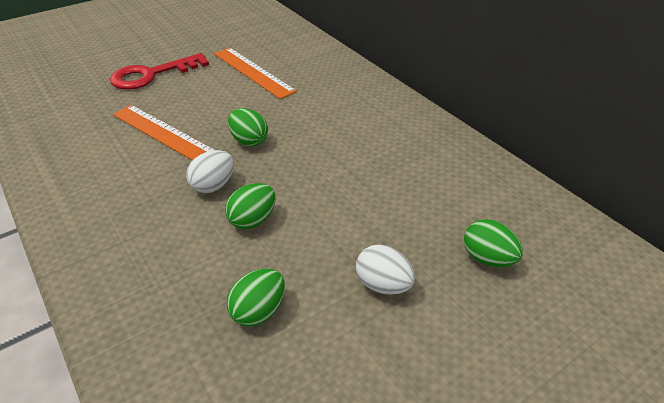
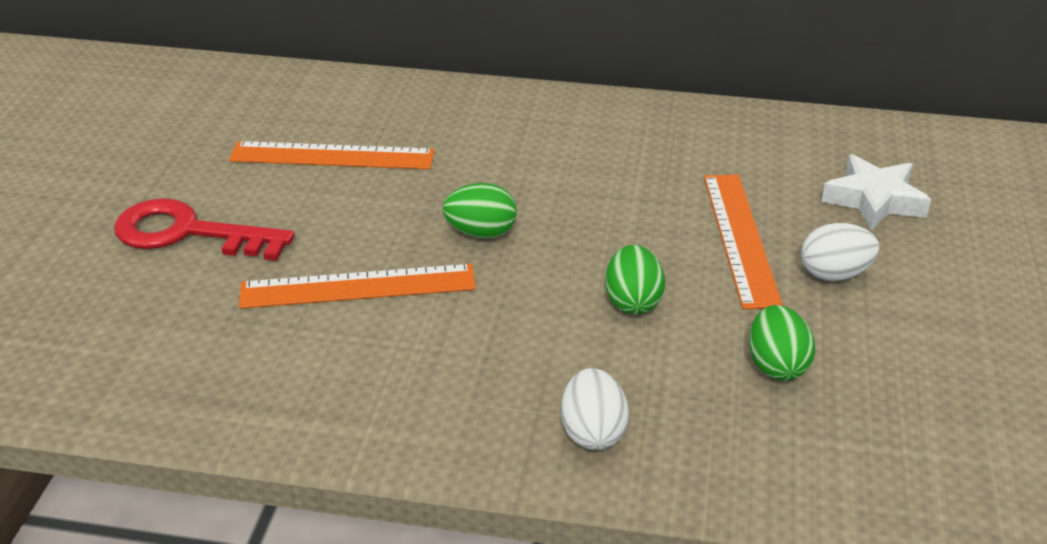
camera: 45 degrees left, 5 degrees down
red key [110,53,209,90] -> red key turned 90 degrees clockwise [114,198,295,261]
white egg [186,150,234,193] -> white egg moved to [561,368,629,450]
green egg [464,219,523,267] -> white star [821,154,931,231]
none -> orange ruler [704,174,783,309]

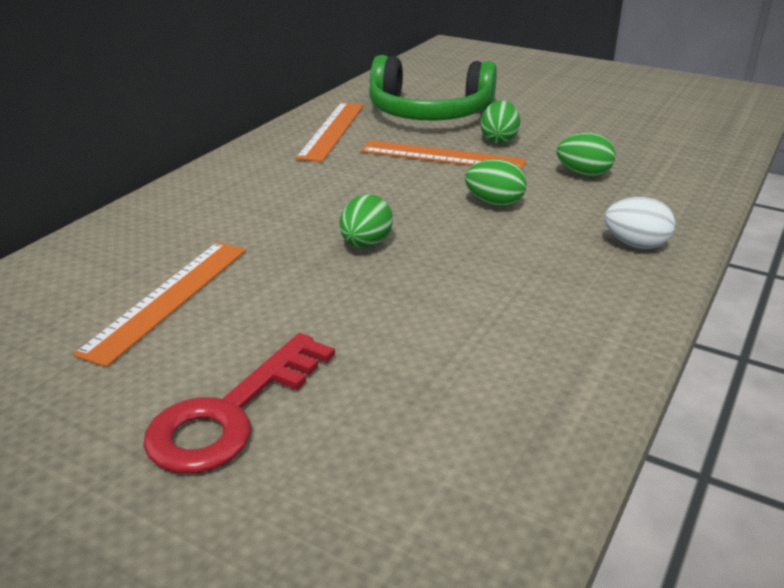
camera: 70 degrees left, 5 degrees down
orange ruler [239,264,476,309] -> orange ruler moved to [296,103,364,162]
white egg [801,223,879,281] -> green egg [480,100,520,143]
white star [821,154,931,231] -> green headphones [369,55,497,121]

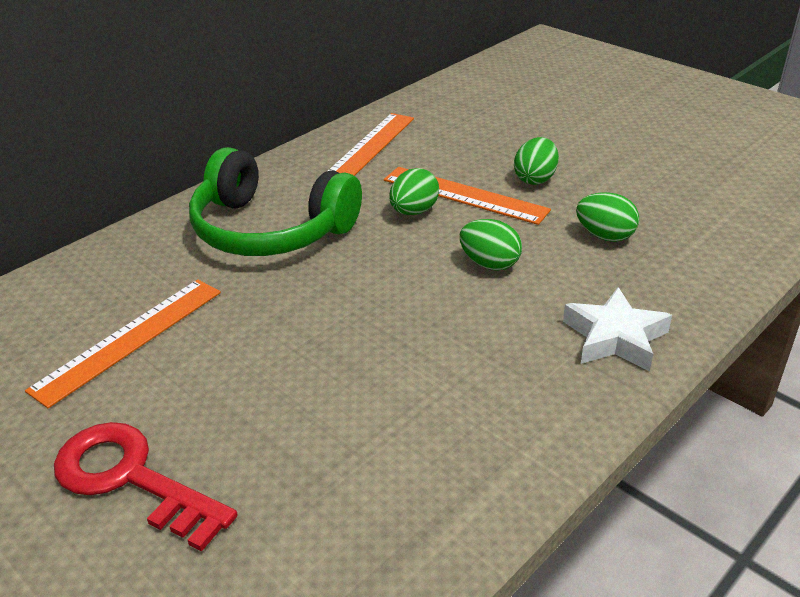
camera: 15 degrees right, 5 degrees up
red key [143,333,335,474] -> red key turned 75 degrees clockwise [54,422,238,552]
green egg [340,194,393,247] -> green egg moved to [389,168,439,215]
green headphones [369,55,497,121] -> green headphones moved to [189,147,362,256]
white egg [605,197,675,249] -> white star [563,287,672,372]

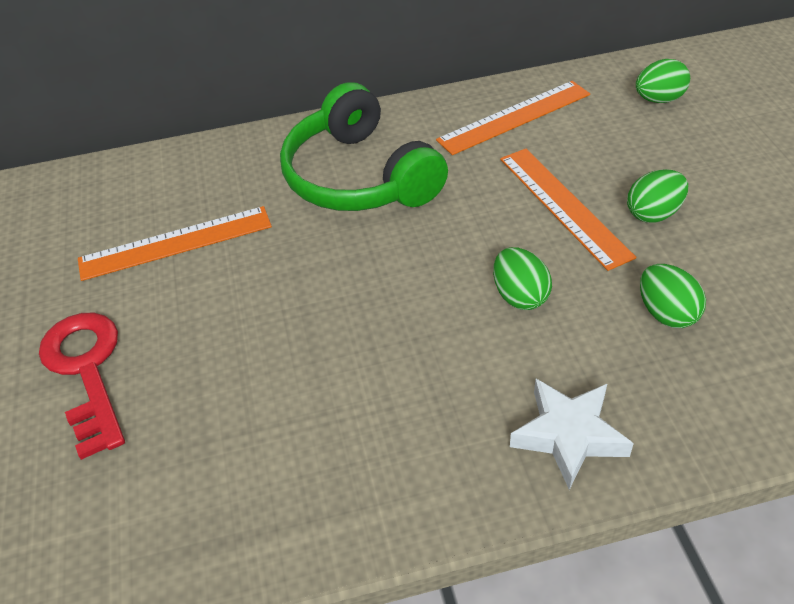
camera: 35 degrees right, 10 degrees up
green egg [389,168,439,215] -> green egg moved to [636,59,690,103]

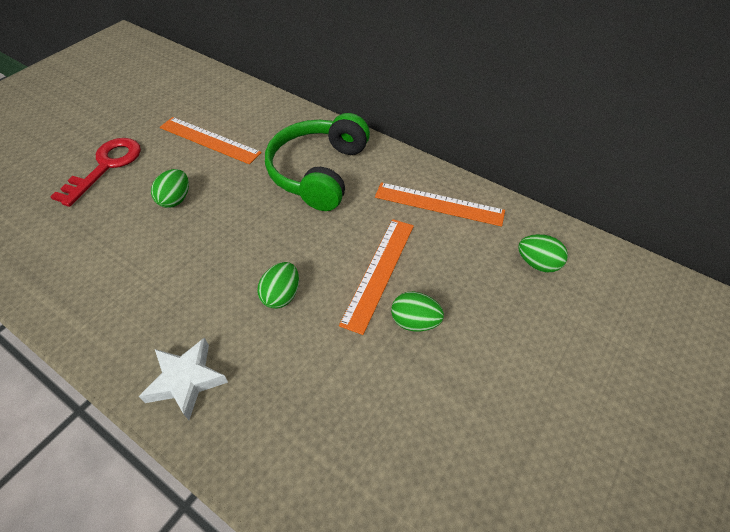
camera: 45 degrees right, 5 degrees up
green egg [640,264,706,328] -> green egg moved to [151,169,189,208]

